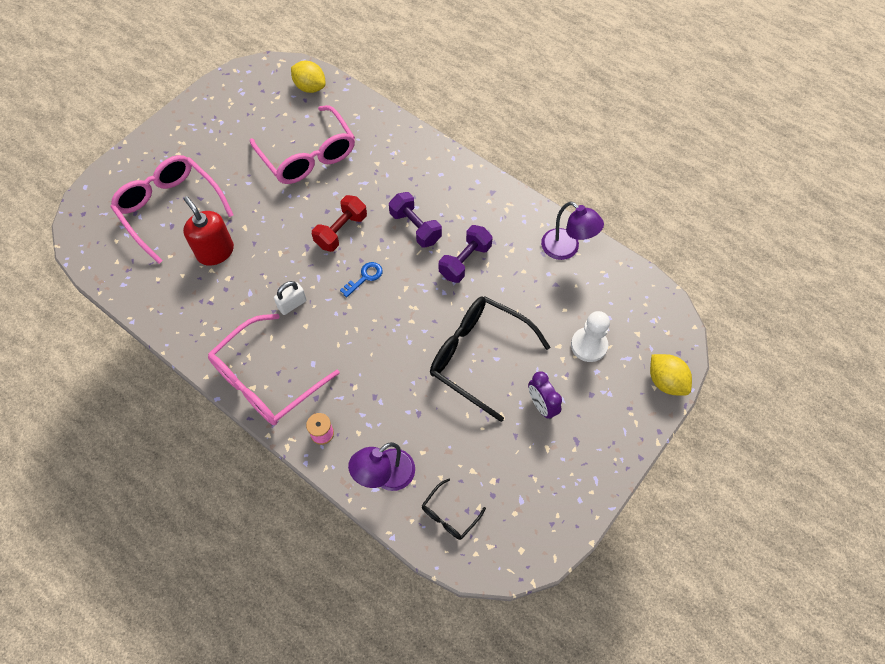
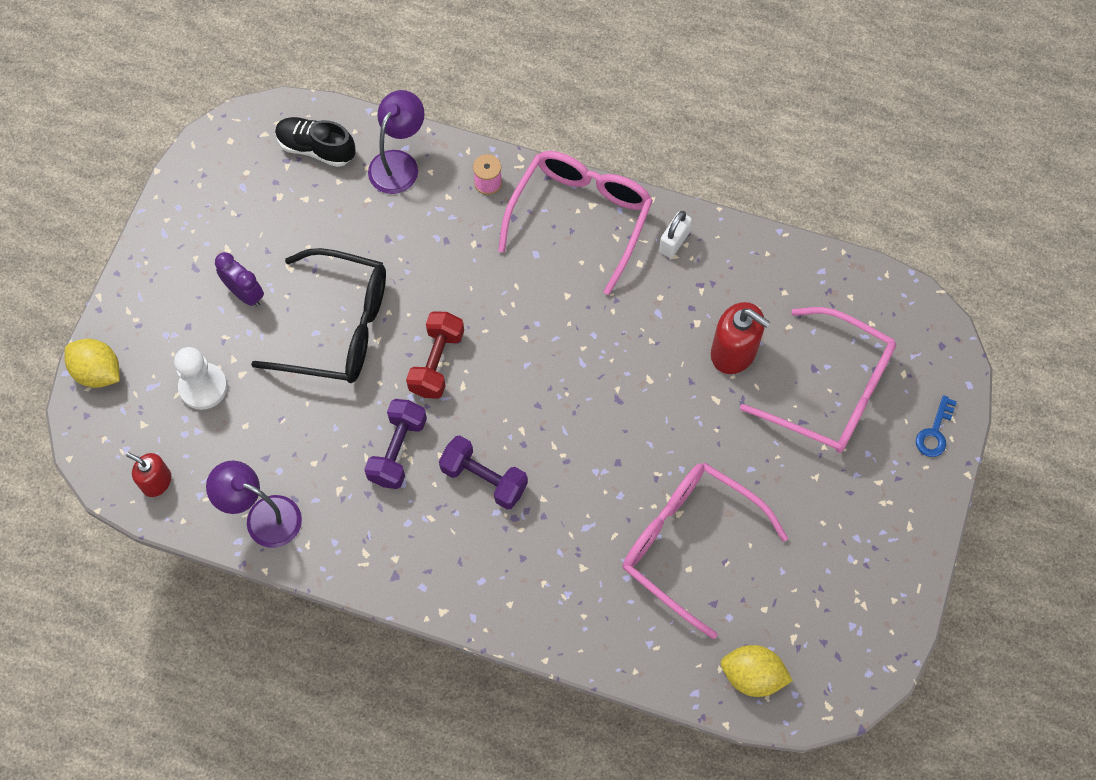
camera: 160 degrees right, 5 degrees up
white padlock [274,281,307,315] -> white padlock moved to [659,211,692,258]
red dumbbell [312,195,367,252] -> red dumbbell moved to [406,311,464,399]
blue key [340,262,383,297] -> blue key moved to [916,395,957,457]
black glasses [422,479,486,540] -> black shoe [275,117,356,167]
none -> red soap dispenser [126,452,171,497]

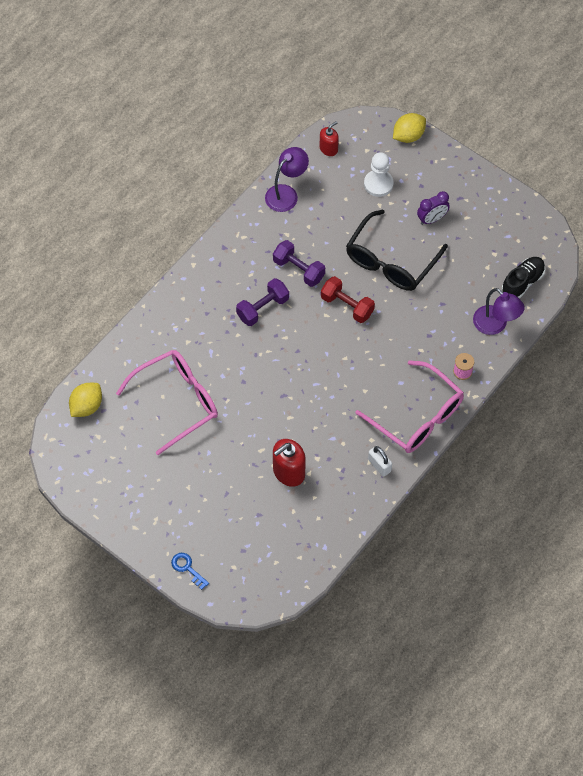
camera: 110 degrees right, 5 degrees down
pink glasses [740,307,896,453] -> none

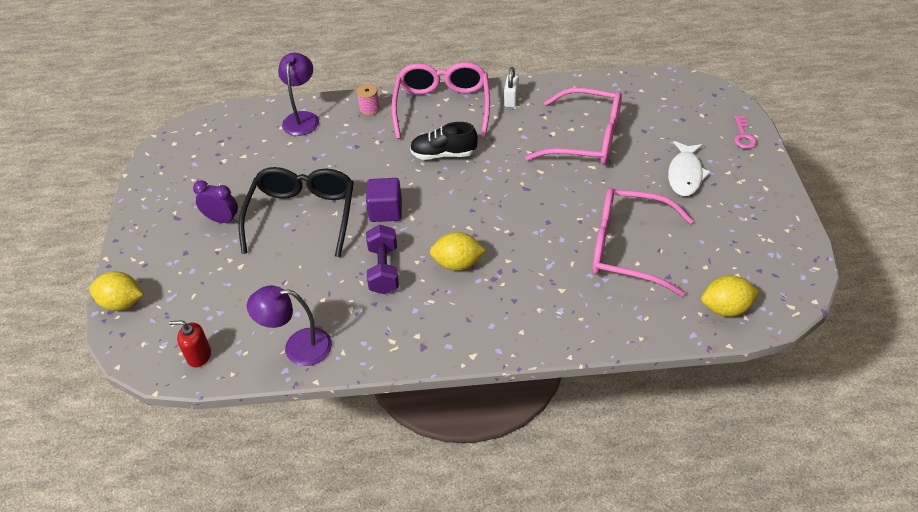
camera: 130 degrees left, 15 degrees down
blue key [171,553,209,590] -> pink key [734,116,757,149]
purple dumbbell [236,278,289,326] -> yellow lemon [430,232,486,271]
red soap dispenser [273,439,306,487] -> pink glasses [525,88,622,165]
red dumbbell [321,276,375,323] -> purple cube [366,178,402,222]
black glasses [346,210,448,291] -> black glasses turned 75 degrees counterclockwise [238,167,354,257]
white pawn [364,152,394,197] -> none
black shoe [502,257,545,299] -> black shoe moved to [410,122,478,160]
none -> white fish [668,141,711,196]

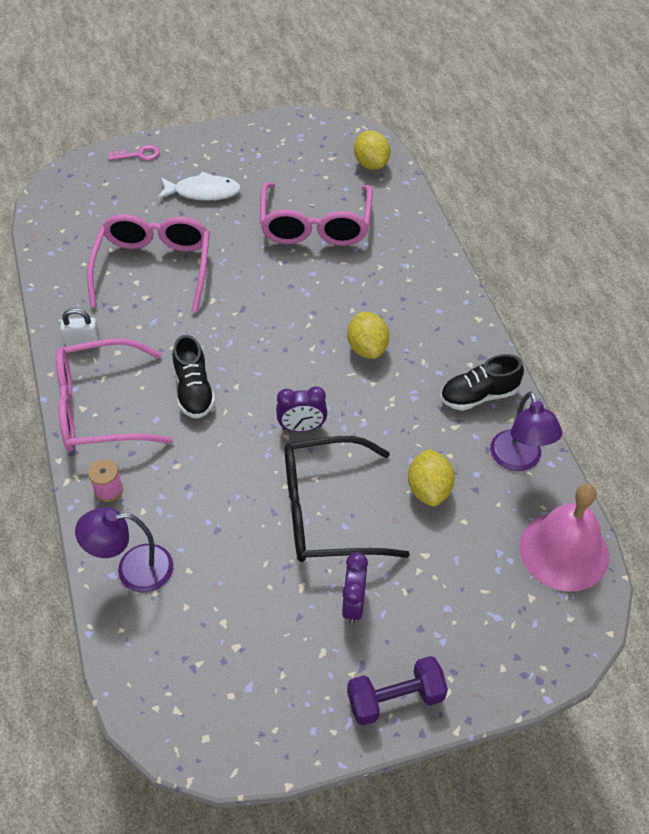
camera: 105 degrees left, 5 degrees up
yellow lemon [89,271,143,311] -> yellow lemon moved to [408,449,455,506]
red soap dispenser [169,320,211,368] -> pink bell [520,484,609,591]
purple cube [366,178,402,222] -> purple clock [276,386,327,432]
purple dumbbell [366,225,399,294] -> purple dumbbell moved to [347,656,448,726]
none -> black shoe [441,354,524,411]

